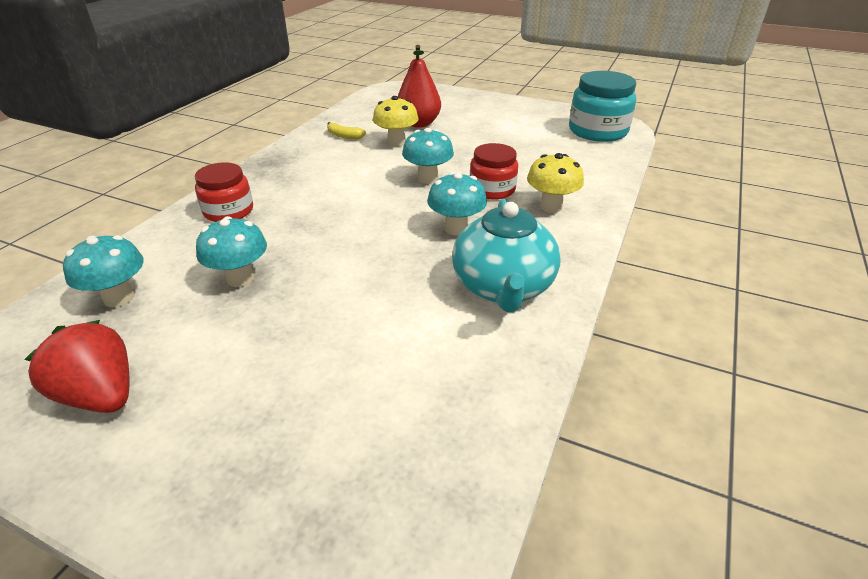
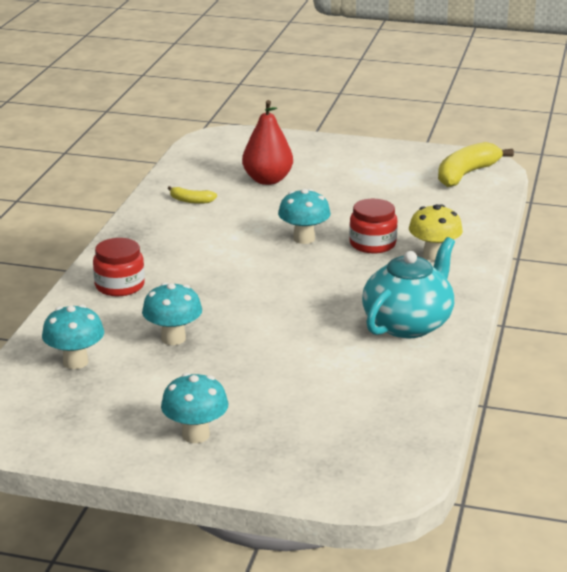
camera: 10 degrees left, 10 degrees down
red strawberry [24,320,130,413] -> none
yellow mushroom [373,96,419,147] -> none
turquoise mushroom [427,172,487,235] -> turquoise mushroom moved to [161,373,228,443]
turquoise teapot [452,199,560,312] -> turquoise teapot turned 135 degrees counterclockwise [362,237,455,338]
turquoise jar [569,71,636,142] -> yellow banana [438,142,514,187]

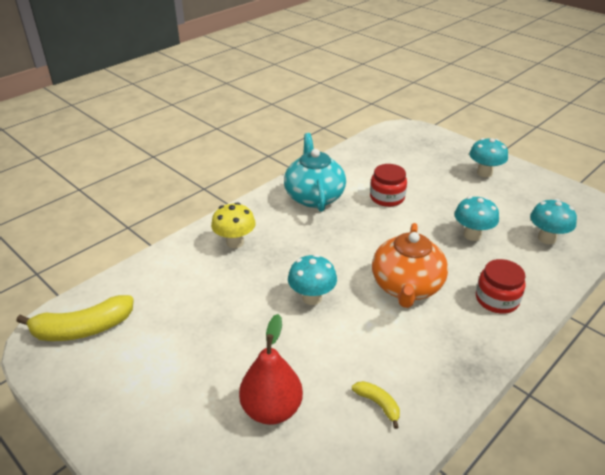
camera: 150 degrees left, 10 degrees up
red jar [349,199,398,253] -> red jar moved to [370,164,407,207]
turquoise teapot [362,237,455,338] -> turquoise teapot turned 105 degrees clockwise [284,133,346,212]
none -> orange teapot [372,223,448,308]

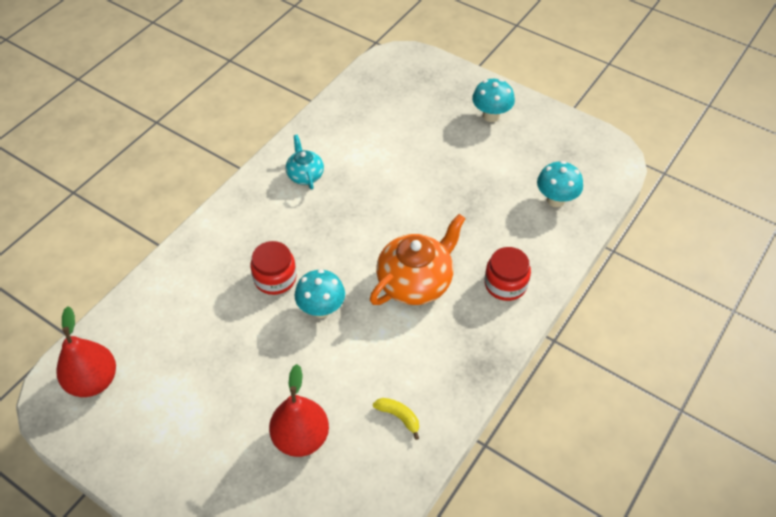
camera: 10 degrees left, 15 degrees up
yellow banana [16,295,134,341] -> red pear [56,306,116,397]
yellow mushroom [211,202,256,248] -> none
turquoise teapot [284,133,346,212] -> turquoise teapot [286,135,324,189], size x0.55
red jar [370,164,407,207] -> red jar moved to [251,241,297,295]
orange teapot [372,223,448,308] -> orange teapot turned 135 degrees counterclockwise [370,214,466,305]
turquoise mushroom [454,196,499,241] -> none

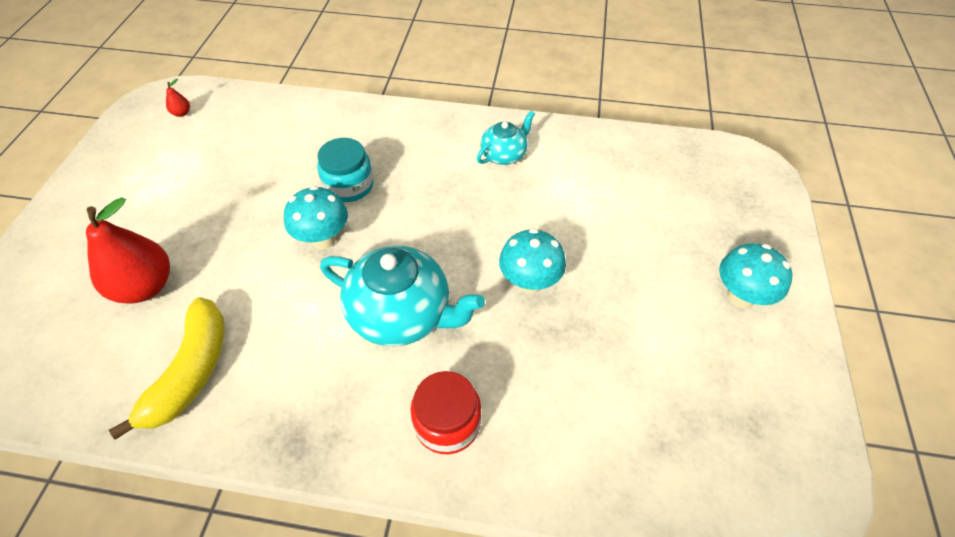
camera: 65 degrees right, 0 degrees up
red pear [56,306,116,397] -> red pear [166,79,190,117], size x0.40
red jar [251,241,297,295] -> turquoise jar [317,138,374,202]
orange teapot [370,214,466,305] -> turquoise teapot [320,246,485,346]
yellow banana [373,398,419,440] -> yellow banana [109,297,225,439], size x2.02
turquoise mushroom [537,161,583,207] -> turquoise mushroom moved to [499,228,566,294]

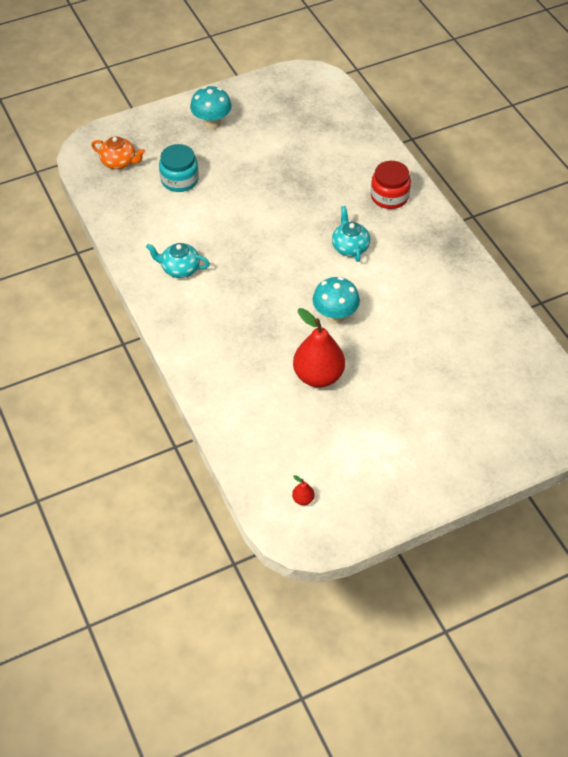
camera: 125 degrees left, 0 degrees up
red pear [86,197,170,304] -> red pear moved to [293,308,345,387]
yellow banana [109,297,225,439] -> none
turquoise jar [317,138,374,202] -> turquoise jar moved to [159,144,199,192]
turquoise teapot [320,246,485,346] -> turquoise teapot [332,206,370,262], size x0.55
turquoise mushroom [499,228,566,294] -> none
none -> orange teapot [91,136,145,169]

